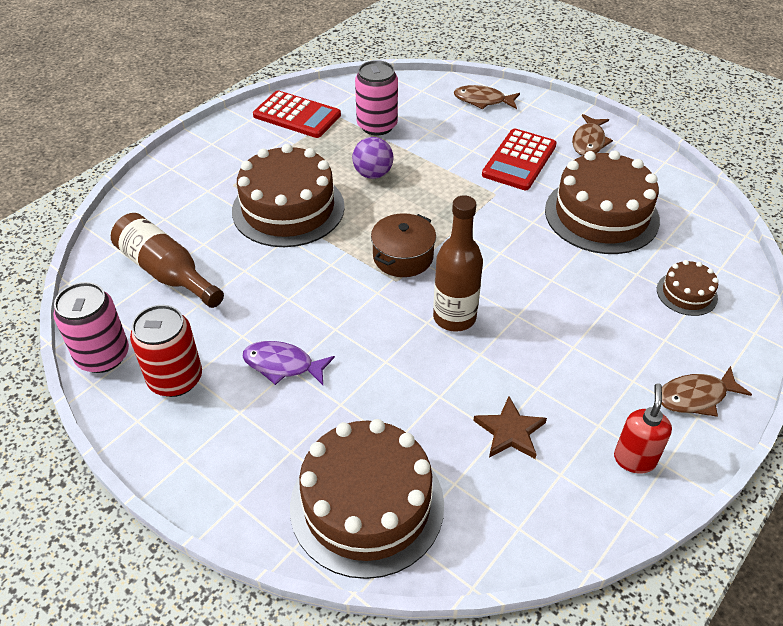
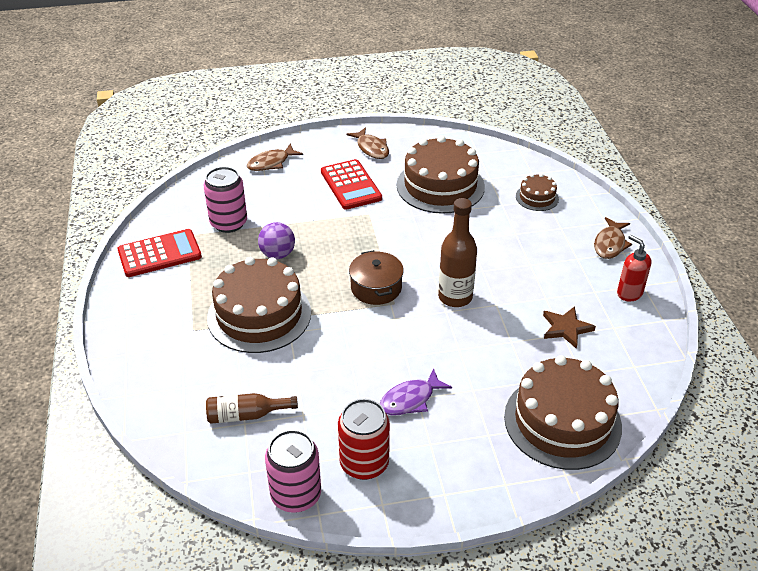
camera: 50 degrees left, 5 degrees down
brown bottle [111,213,224,308] -> brown bottle [206,393,298,424], size x0.66

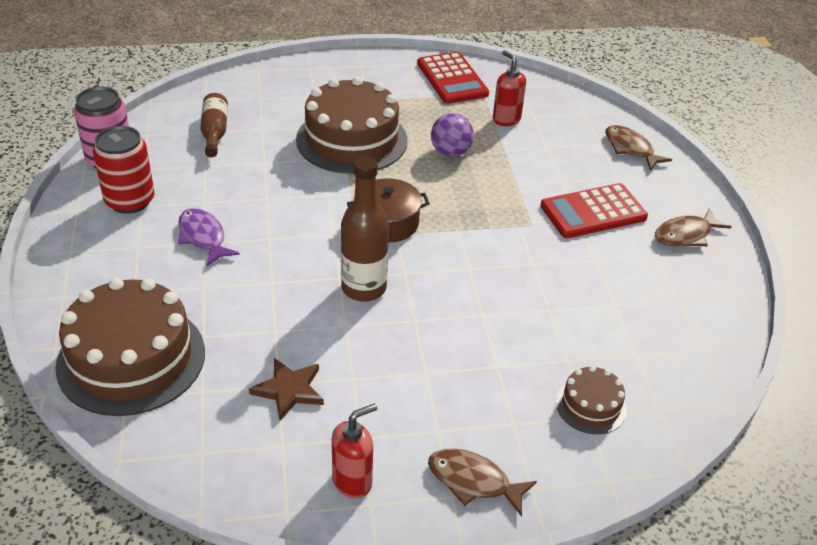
camera: 90 degrees right, 0 degrees up
pink can [204,167,247,233] -> red soap dispenser [493,50,526,126]
brown cake [396,135,485,214] -> none

